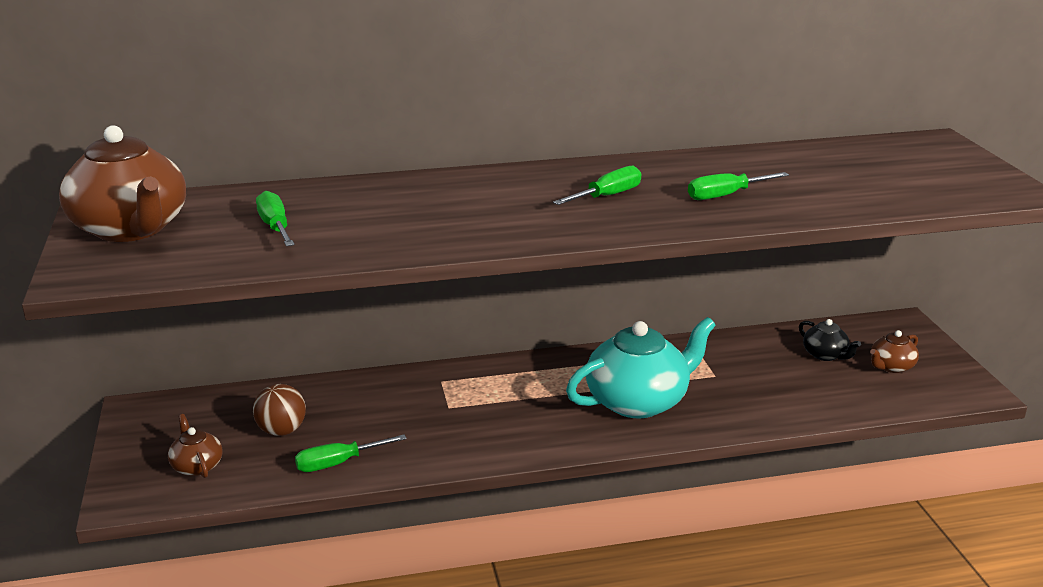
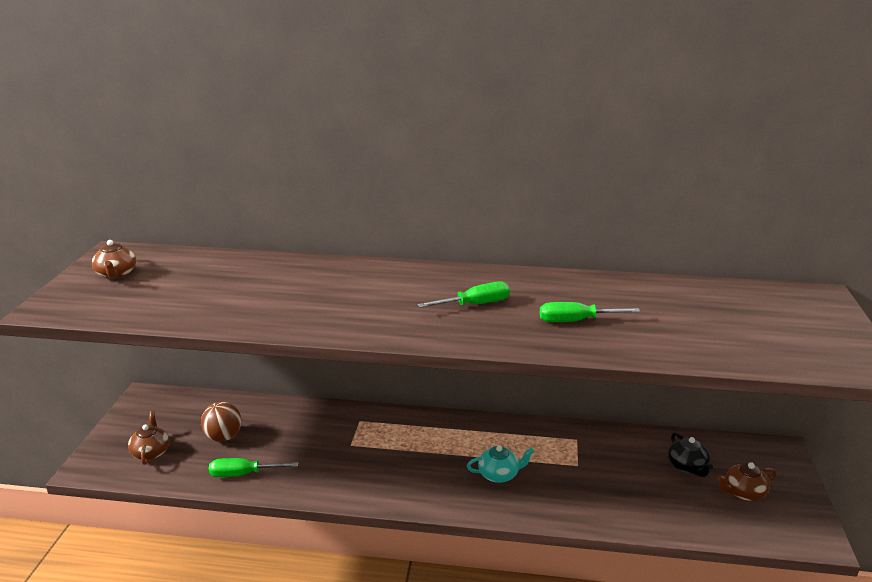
camera: 20 degrees right, 0 degrees up
brown teapot [59,125,186,242] -> brown teapot [92,240,136,279], size x0.47
green screwdriver [256,191,294,246] -> none
turquoise teapot [566,317,716,418] -> turquoise teapot [467,445,534,483], size x0.47

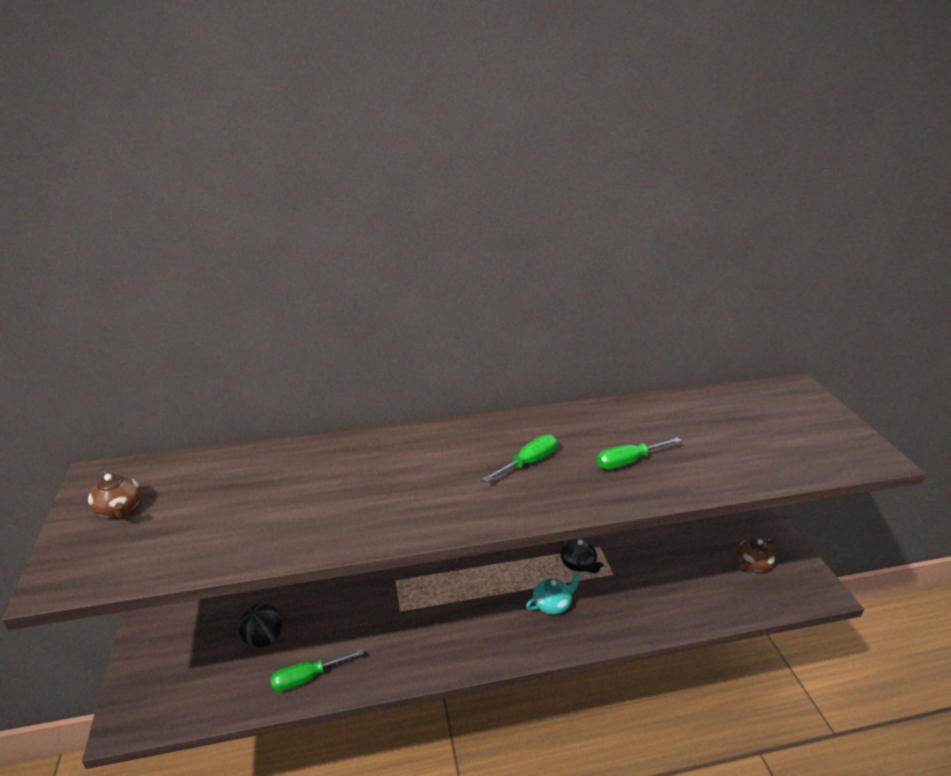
camera: 20 degrees left, 5 degrees up
brown teapot [128,411,170,465] -> none
brown ball [201,402,241,442] -> black ball [239,603,283,648]
black teapot [668,432,713,477] -> black teapot moved to [560,539,604,573]

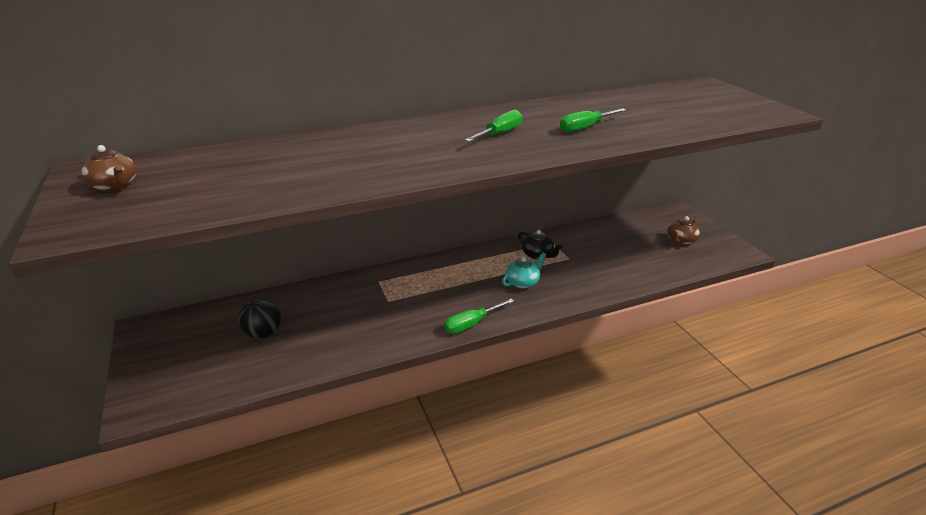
camera: 10 degrees left, 0 degrees up
green screwdriver [270,649,364,692] -> green screwdriver moved to [444,299,514,334]

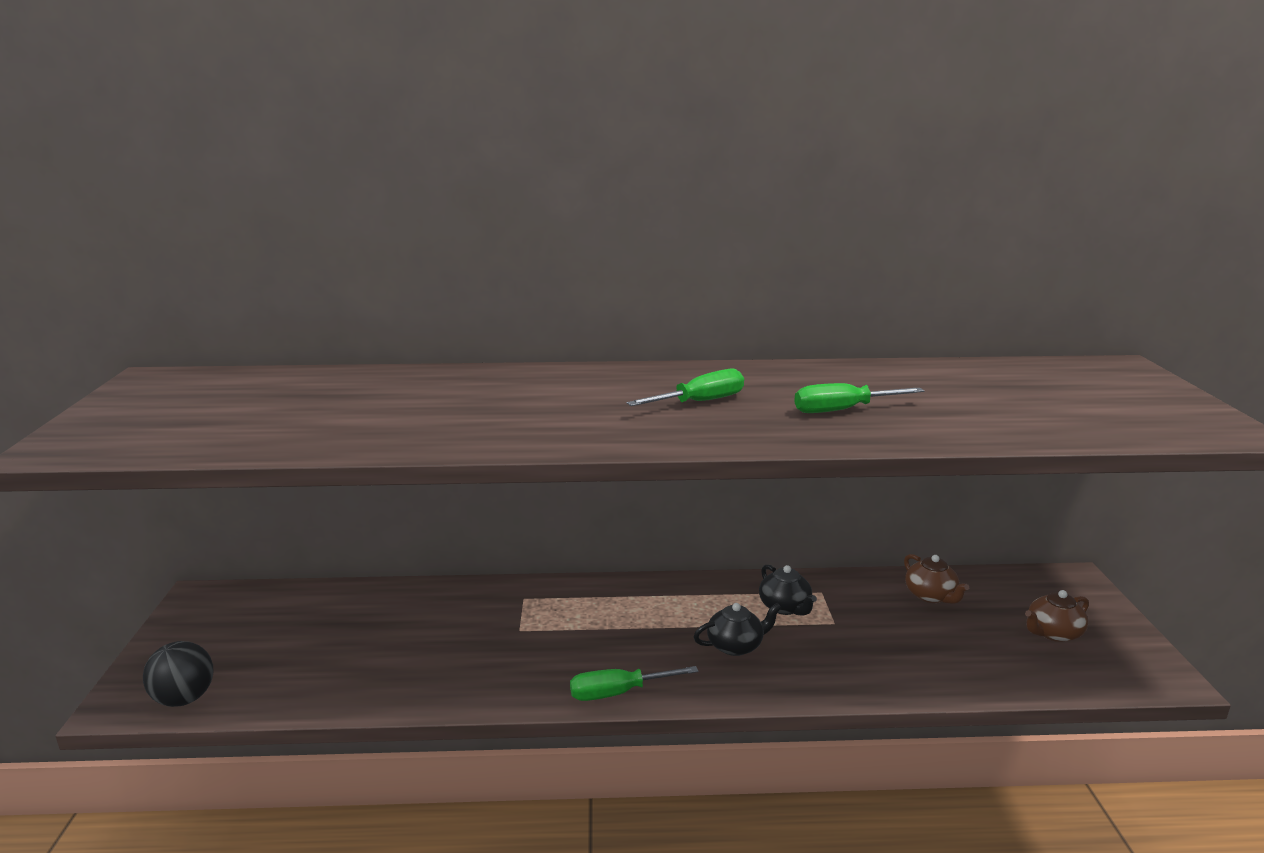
camera: 20 degrees right, 10 degrees down
brown teapot [81,145,137,192] -> brown teapot moved to [904,554,969,604]
black ball [239,298,281,339] -> black ball moved to [143,641,213,707]
turquoise teapot [502,252,546,289] -> black teapot [694,603,782,656]

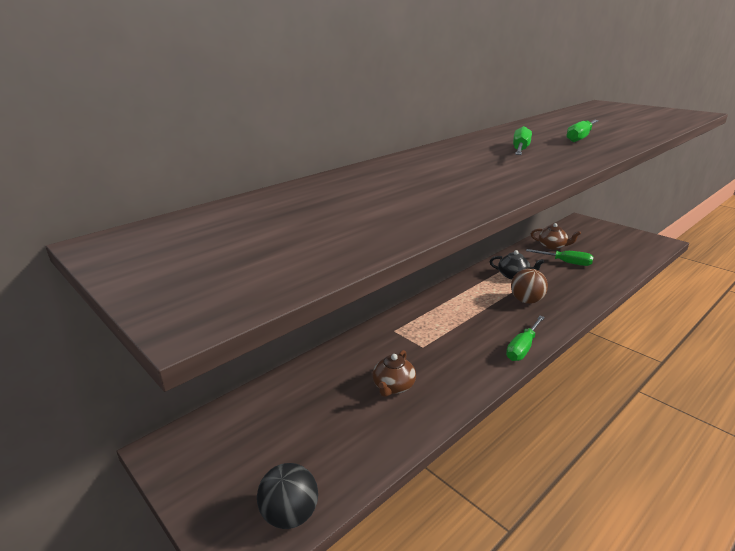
camera: 40 degrees left, 5 degrees up
black teapot [694,603,782,656] -> brown ball [511,268,548,304]
brown teapot [1025,590,1089,642] -> brown teapot moved to [372,350,416,397]
none -> green screwdriver [526,249,593,266]

